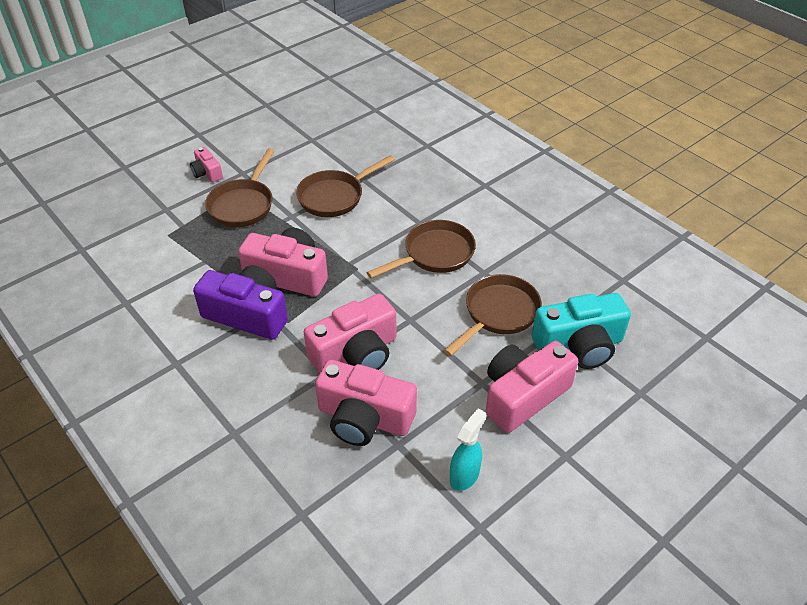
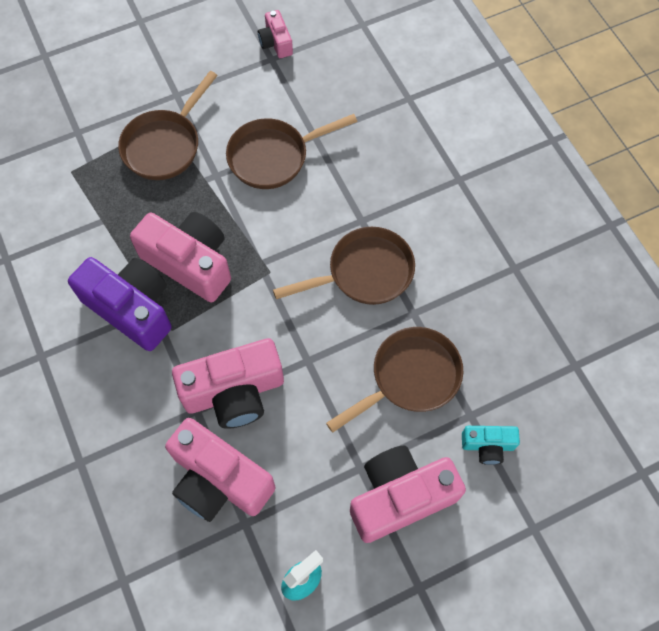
camera: 15 degrees right, 20 degrees up
pink camera [190,147,223,182] -> pink camera moved to [258,10,293,58]
turquoise camera [532,293,631,369] -> turquoise camera [462,426,520,465], size x0.51

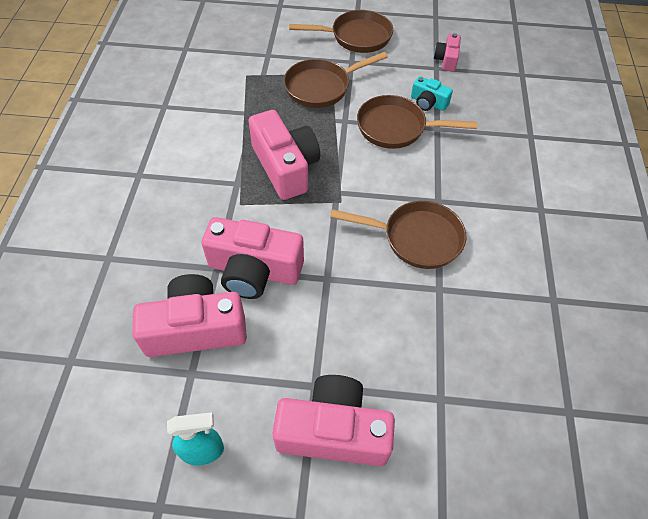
camera: 30 degrees right, 10 degrees down
purple camera [68,257,172,351] -> none
pink camera [165,418,275,522] -> pink camera turned 105 degrees clockwise [132,274,247,357]
brown pan [326,327,463,432] -> brown pan moved to [289,10,393,53]
turquoise camera [462,426,520,465] -> turquoise camera moved to [411,76,453,111]

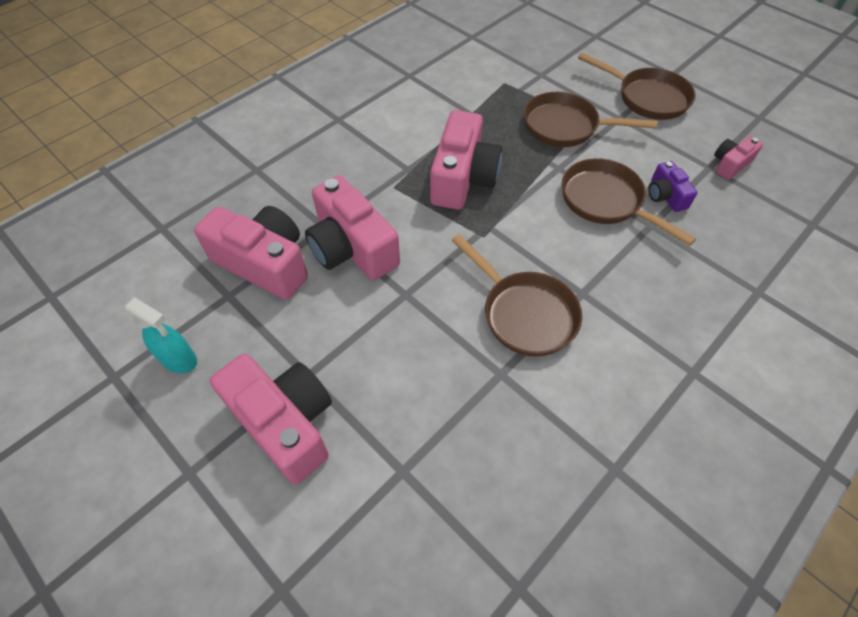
camera: 40 degrees right, 0 degrees up
turquoise camera [411,76,453,111] -> purple camera [648,161,698,212]

